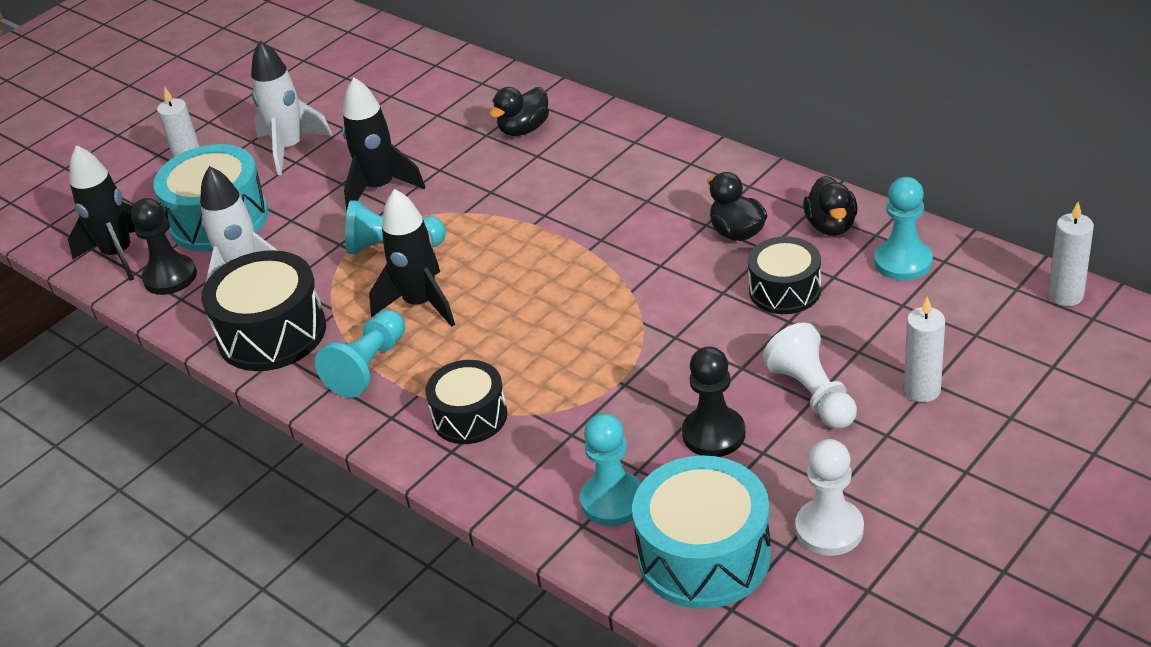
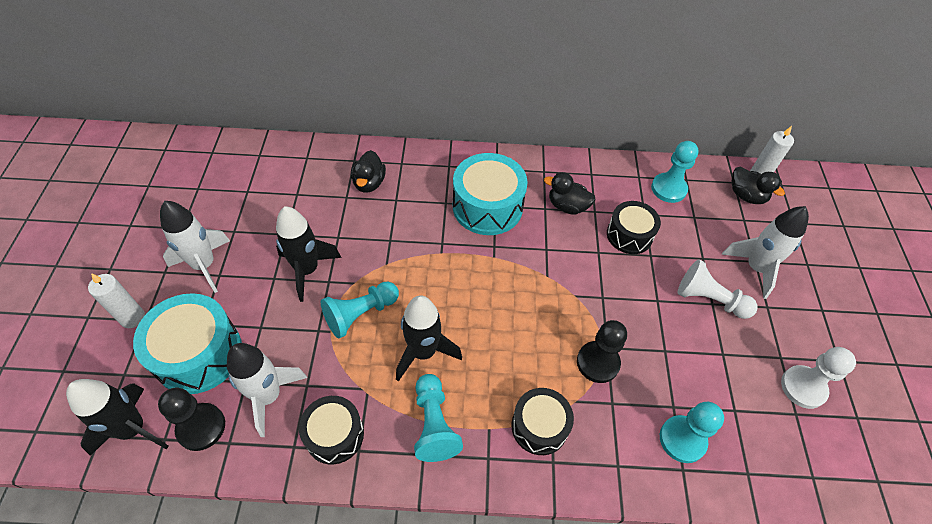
camera: 45 degrees left, 15 degrees up
black drum [201,250,326,371] -> black drum [299,396,364,464], size x0.64
turquoise drum [632,455,771,609] -> turquoise drum moved to [453,153,528,235]
black pawn [682,346,746,457] -> black pawn moved to [577,320,627,383]
black duck [803,176,858,236] -> black duck moved to [731,167,785,204]
white candle [904,297,945,402] -> white rocket [721,206,809,299]

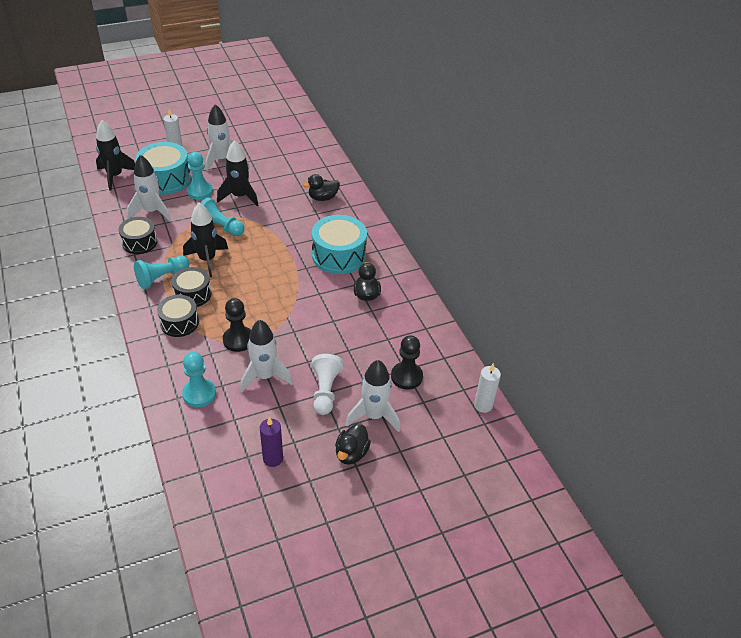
camera: 65 degrees right, 10 degrees down
black pawn [158,387,225,451] -> black pawn moved to [391,335,423,390]
black drum [607,201,661,254] -> black drum moved to [171,267,211,307]
turquoise pawn [651,141,699,203] -> turquoise pawn moved to [187,152,213,200]
black duck [731,167,785,204] -> black duck moved to [335,423,371,465]
white pawn [781,347,856,409] -> purple candle [260,417,283,467]
none -> white rocket [240,320,293,392]

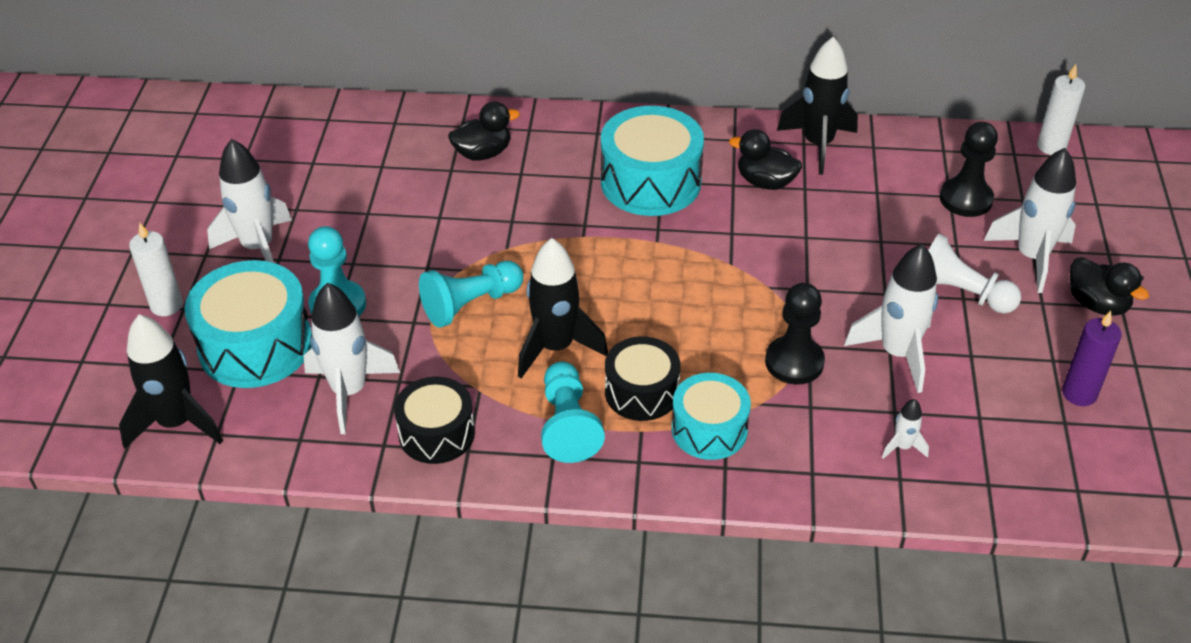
camera: 60 degrees left, 0 degrees up
black drum [157,295,199,337] -> turquoise drum [672,373,751,460]
turquoise pawn [182,352,216,407] -> white rocket [882,399,929,459]
black rocket [217,140,258,206] -> black rocket moved to [777,37,858,175]
black duck [303,174,340,201] -> black duck turned 120 degrees counterclockwise [448,101,520,160]

